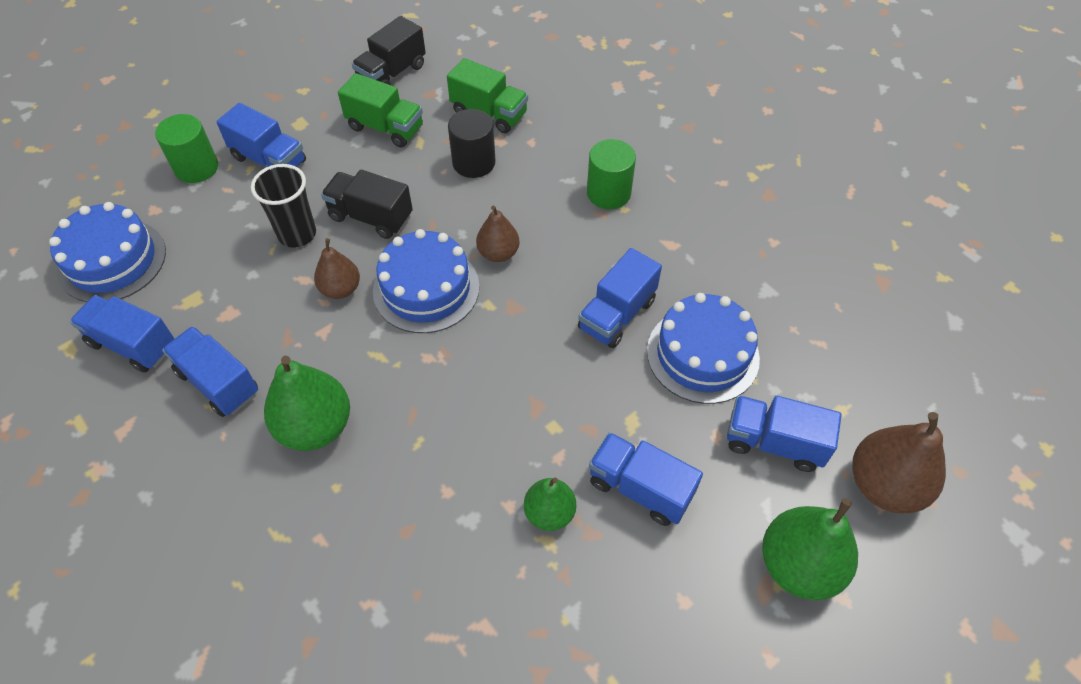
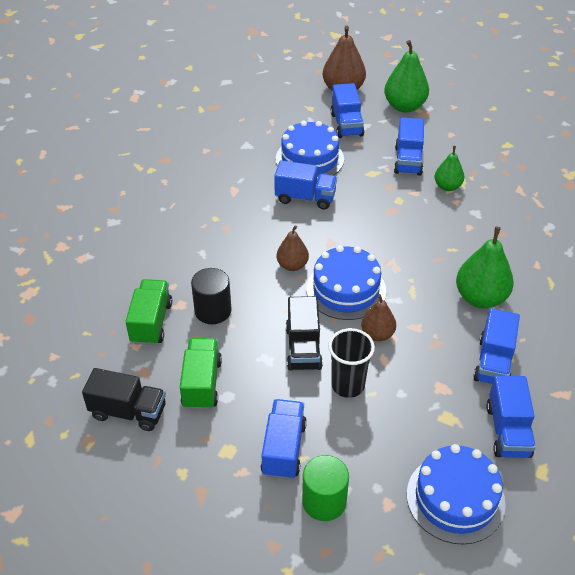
camera: 115 degrees left, 10 degrees down
green cylinder [587,139,636,209] -> none

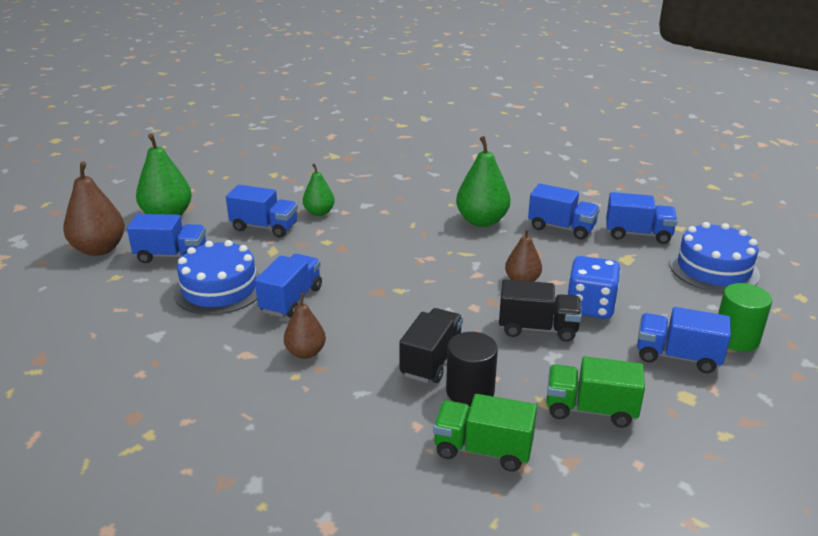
camera: 80 degrees left, 15 degrees down
black truck [82,368,166,431] -> black truck moved to [399,308,463,383]
brown pear [277,225,309,271] -> brown pear moved to [284,293,326,359]
blue cake [306,245,386,320] -> none
black cup [328,328,375,398] -> blue dice [568,256,621,319]

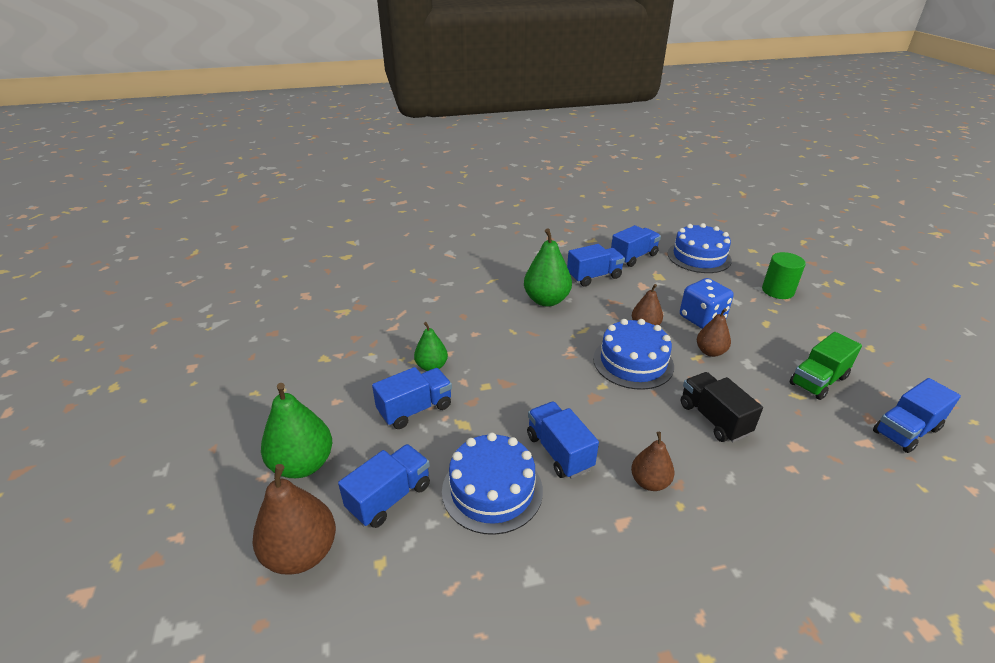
camera: 50 degrees left, 5 degrees up
green truck [433,394,537,472] -> none
black cylinder [446,332,498,407] -> none
black truck [499,279,582,342] -> brown pear [697,308,731,357]
blue truck [637,307,731,373] -> blue truck moved to [873,378,961,453]
none -> blue cake [593,319,674,390]

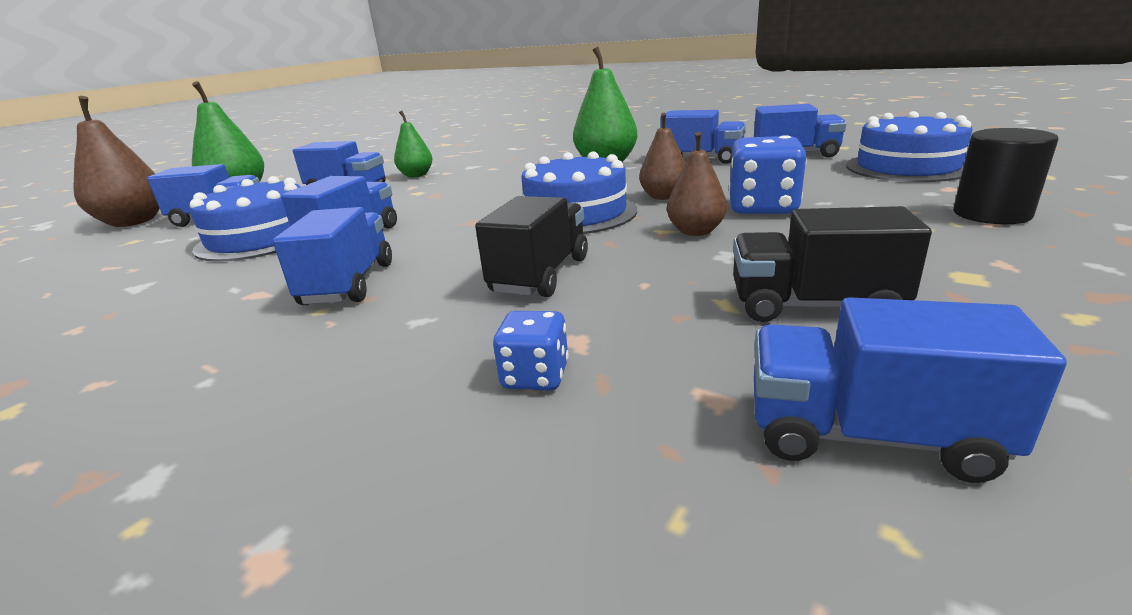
camera: 50 degrees right, 10 degrees down
brown pear [631,432,674,491] -> blue truck [273,207,392,305]
green cylinder [762,252,806,299] -> black cylinder [953,128,1059,224]
green truck [790,332,862,400] -> black truck [733,206,932,322]
none -> blue dice [493,311,569,391]

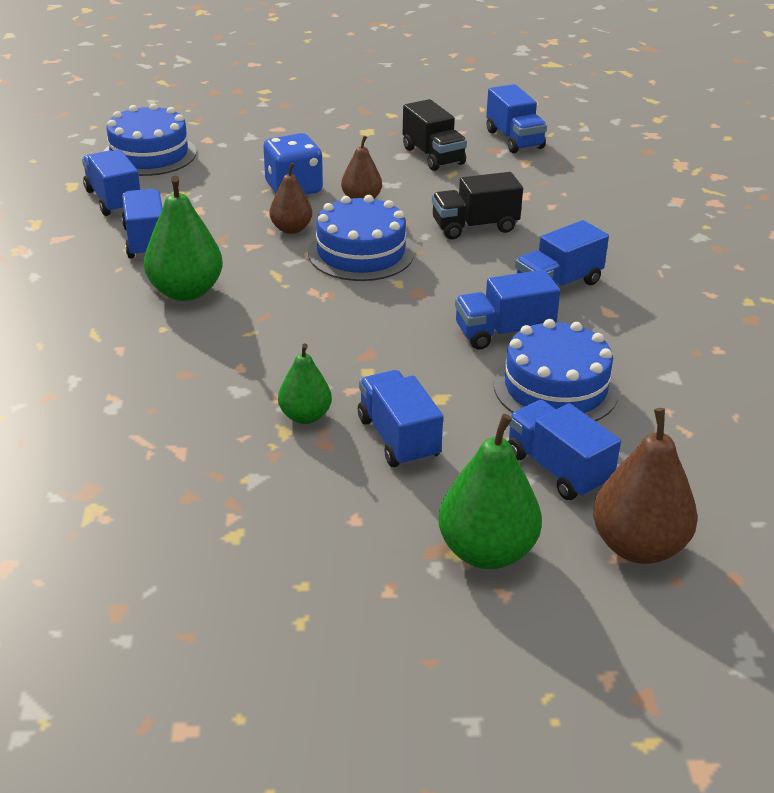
camera: 130 degrees left, 10 degrees up
blue dice [493,311,569,391] -> none
black cylinder [953,128,1059,224] -> none

